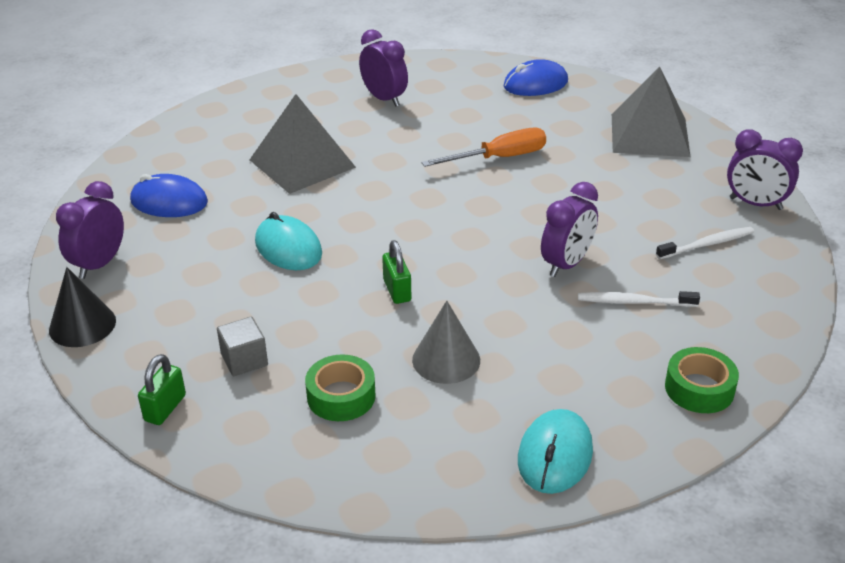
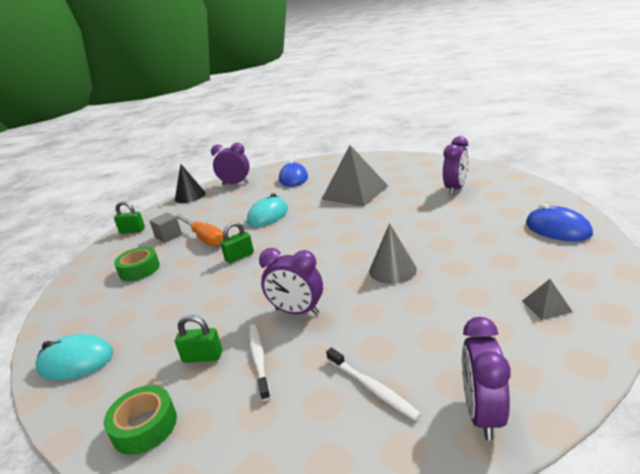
camera: 75 degrees right, 10 degrees down
grey cone [412,301,480,384] -> grey cone moved to [369,223,417,284]
orange screwdriver [422,127,546,167] -> orange screwdriver moved to [175,214,224,246]
grey pyramid [612,67,691,157] -> grey pyramid [522,279,573,320], size x0.41
none -> green padlock [175,315,222,363]

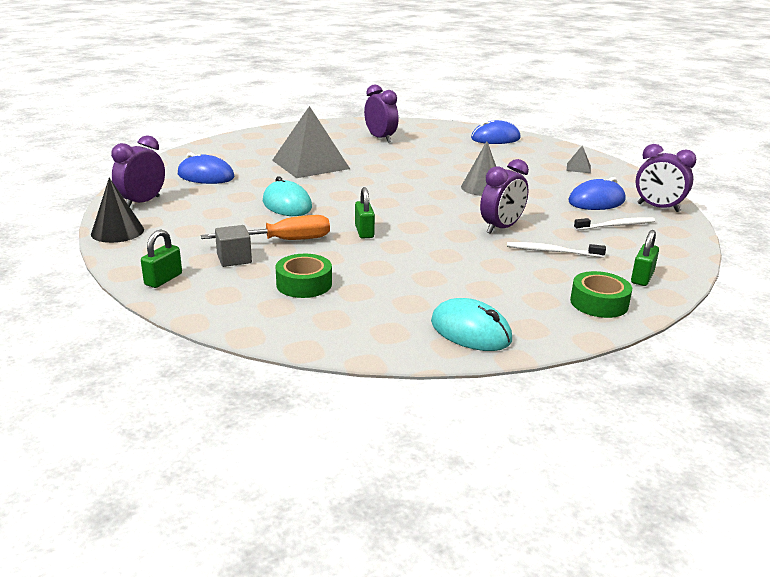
camera: 70 degrees left, 0 degrees up
turquoise mouse [36,334,113,380] -> turquoise mouse turned 75 degrees counterclockwise [431,298,512,351]
green padlock [175,315,222,363] -> green padlock moved to [631,230,659,286]
none -> blue mouse [568,177,626,210]

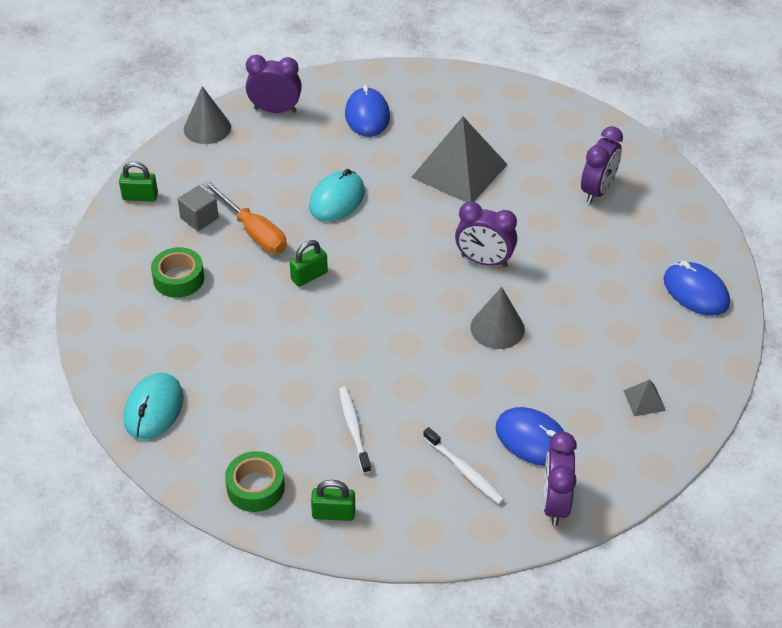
camera: 65 degrees right, 20 degrees up
black cone [91,178,144,243] -> grey cone [184,86,231,144]
purple clock [480,159,529,234] -> purple clock moved to [455,201,517,267]

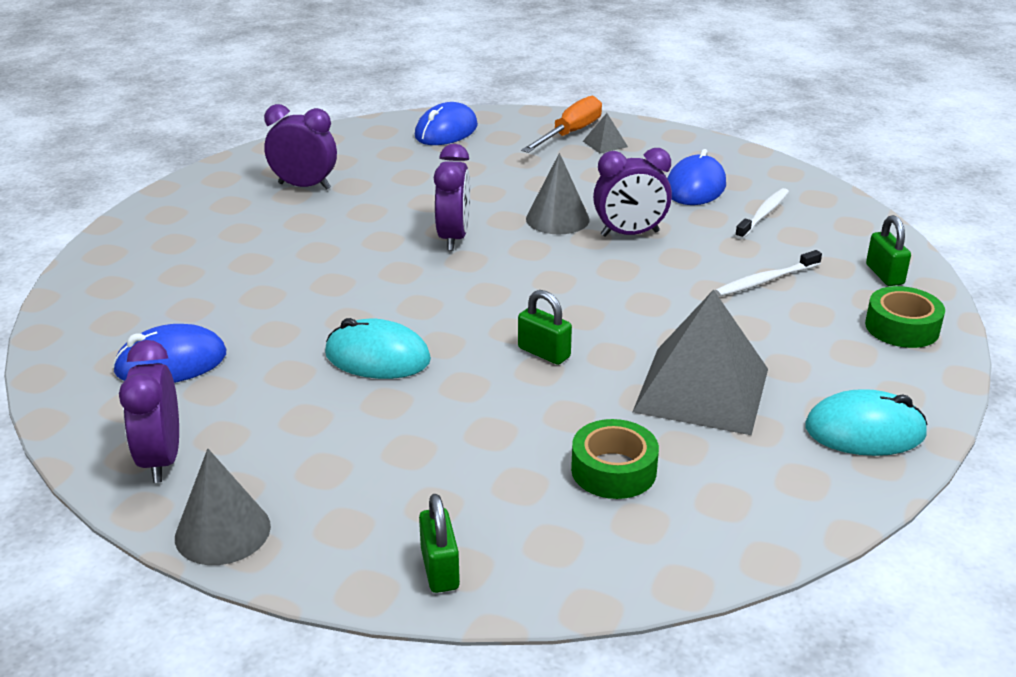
camera: 105 degrees left, 15 degrees down
grey cube [178,185,219,231] -> none
orange screwdriver [203,180,287,254] -> orange screwdriver moved to [521,96,602,153]
grey pyramid [411,116,508,202] -> grey pyramid moved to [633,289,768,435]
purple clock [543,432,577,526] -> purple clock moved to [593,148,672,237]

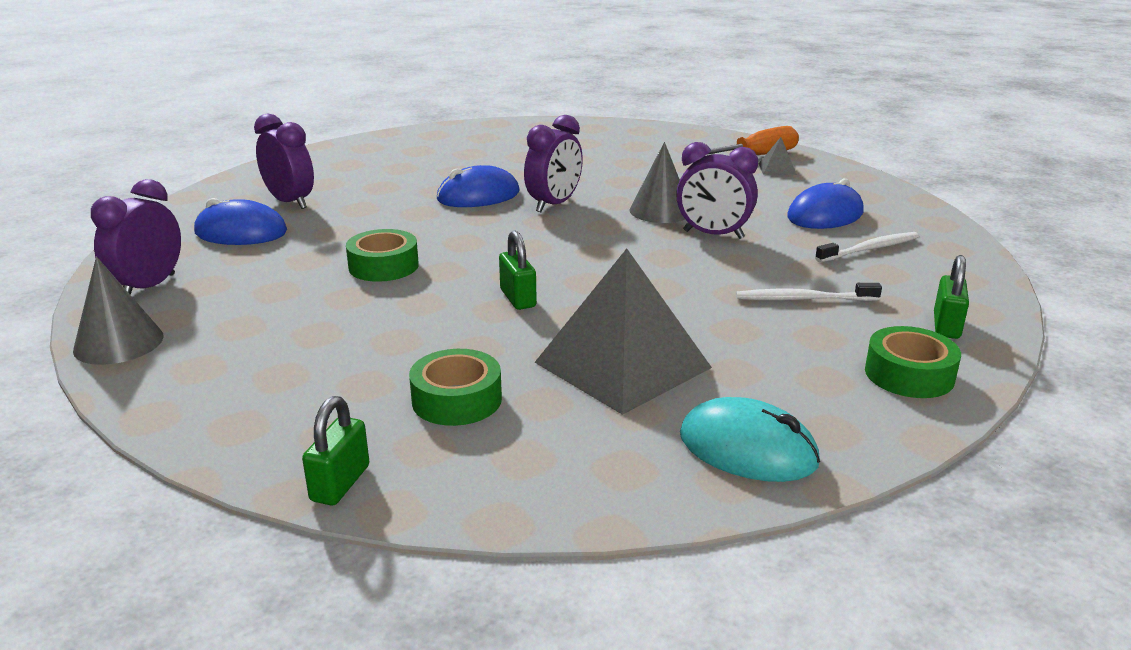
camera: 30 degrees right, 5 degrees down
purple clock [264,104,337,190] -> purple clock moved to [254,114,314,209]
turquoise mouse [325,318,431,379] -> green tape [346,229,419,282]
blue mouse [415,102,478,145] -> blue mouse moved to [437,165,520,207]
green padlock [419,494,460,593] -> green padlock moved to [302,396,369,505]

